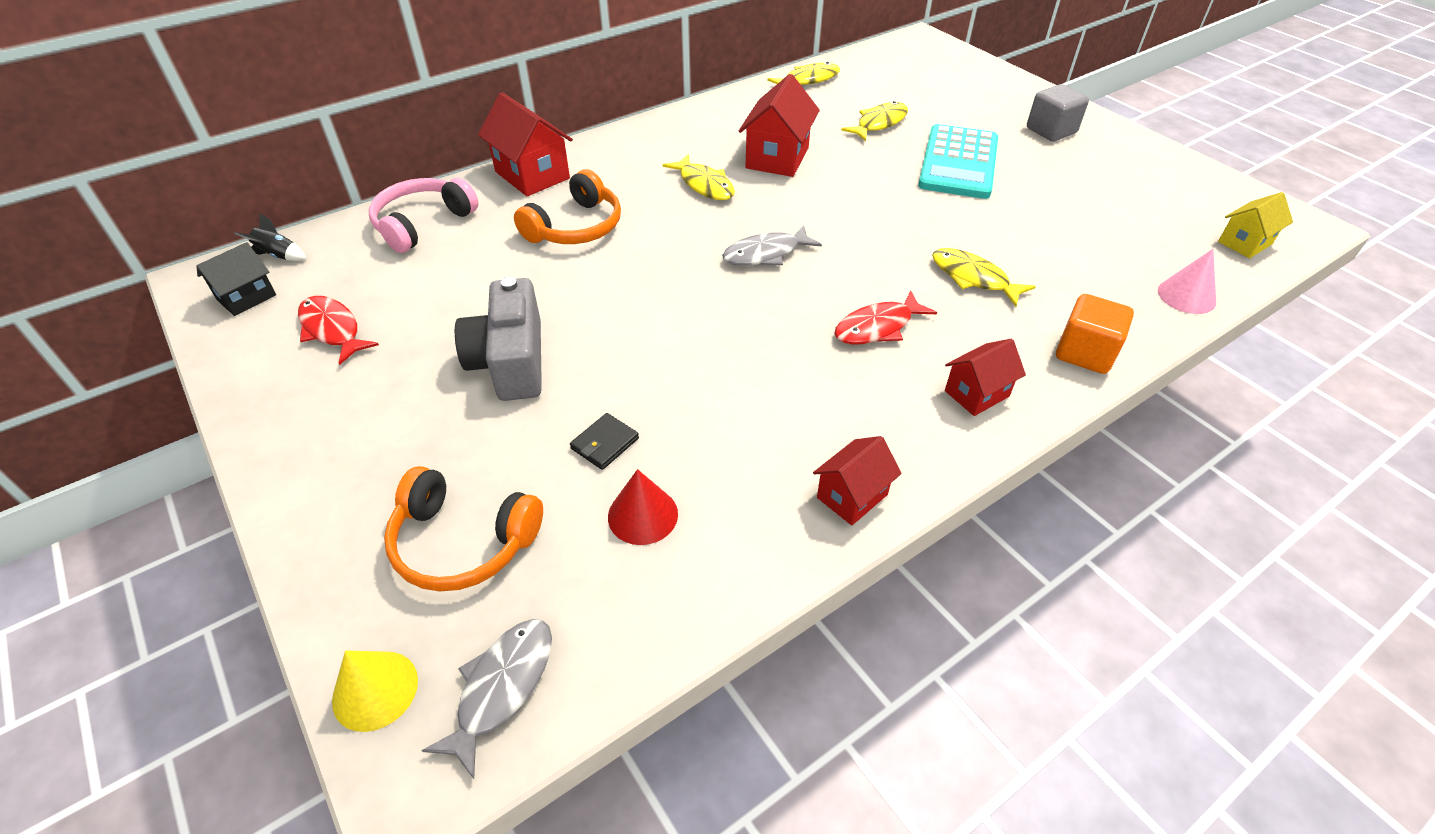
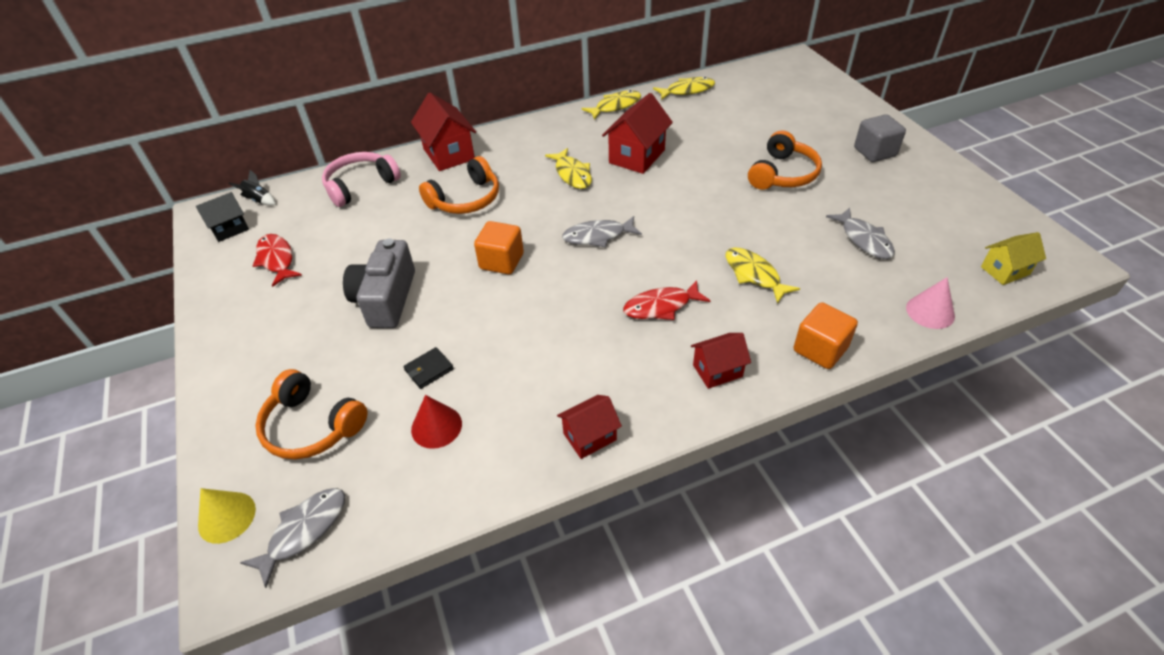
camera: 15 degrees right, 0 degrees up
yellow fish [841,101,908,141] -> yellow fish moved to [581,90,641,120]
turquoise calculator [918,124,998,199] -> orange headphones [748,130,822,190]
none -> orange cube [474,221,524,274]
none -> grey fish [826,208,895,259]

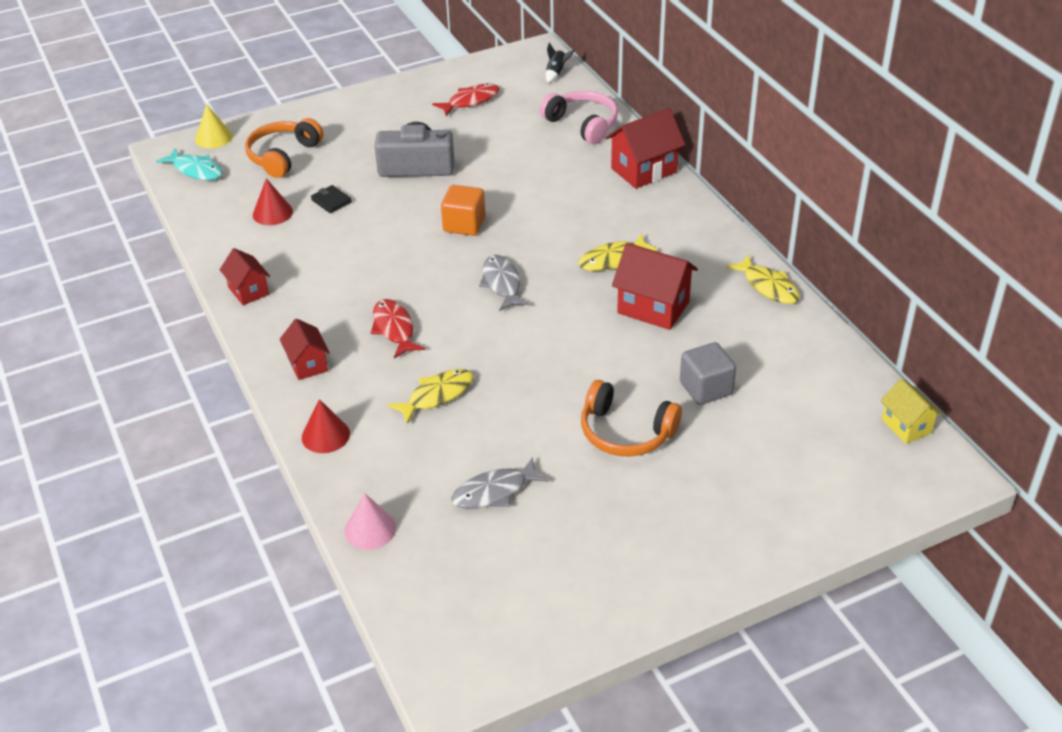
camera: 85 degrees right, 5 degrees down
black house [196,192,249,242] -> none
grey fish [240,488,345,588] -> turquoise fish [156,148,223,180]
orange headphones [419,156,499,214] -> none
yellow fish [653,77,715,100] -> none
orange cube [794,302,858,369] -> red cone [302,399,350,453]
grey cube [854,114,906,162] -> grey cube moved to [680,342,736,405]
yellow house [981,232,1046,285] -> yellow house moved to [880,378,942,444]

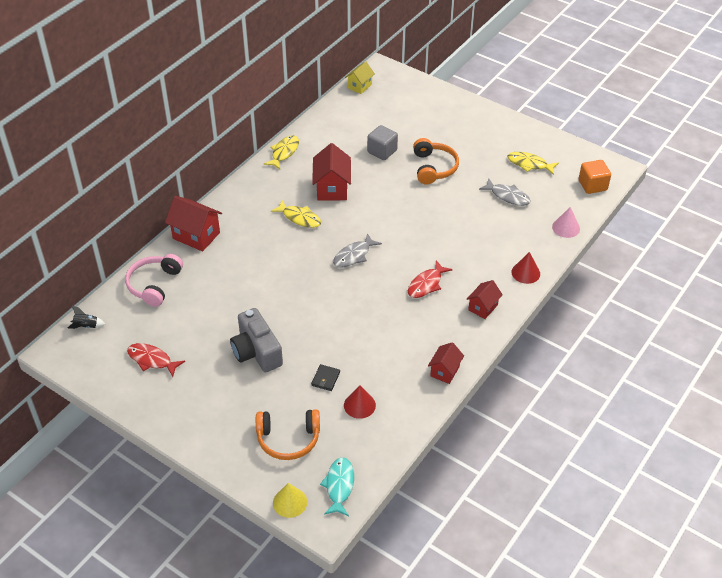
camera: 120 degrees left, 5 degrees up
yellow fish [387,369,473,424] -> yellow fish moved to [507,152,559,175]
orange cube [441,185,485,236] -> orange cube moved to [579,160,611,194]

